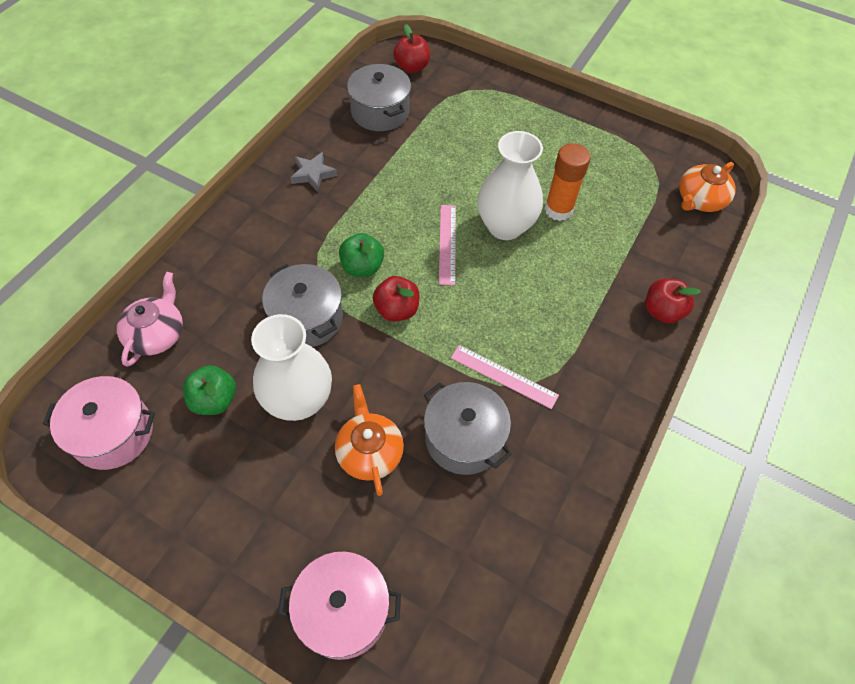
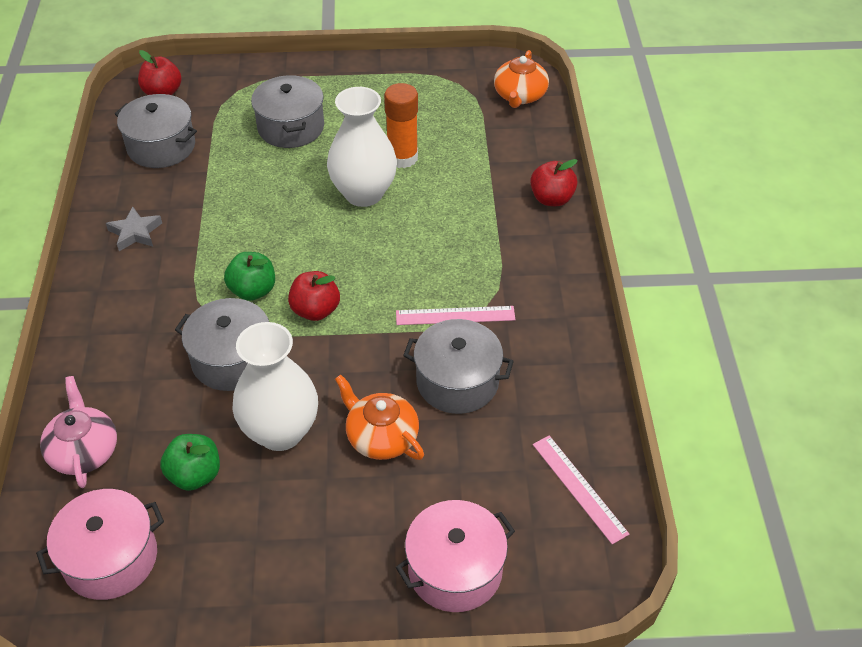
camera: 30 degrees left, 10 degrees down
pink ruler [439,205,456,285] -> pink ruler moved to [533,435,629,544]
none -> grey pot [251,75,324,148]

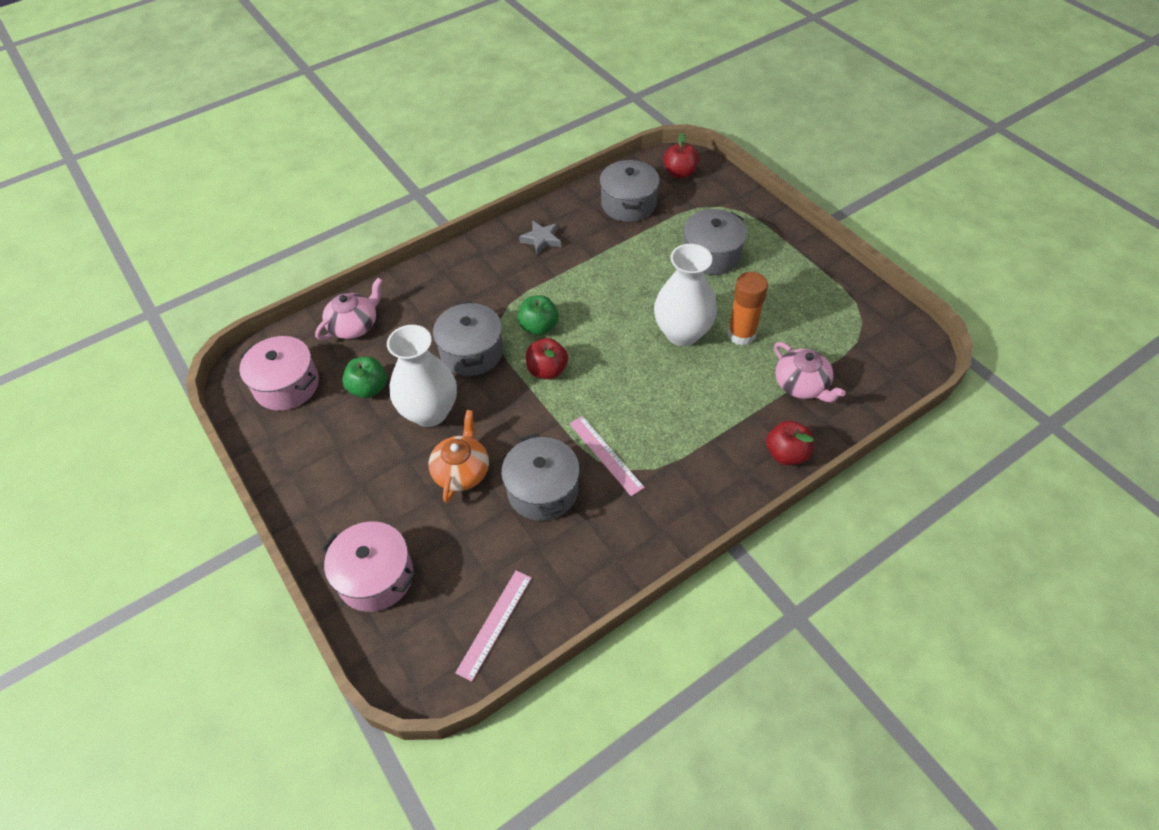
camera: 60 degrees right, 5 degrees up
orange teapot [494,50,549,108] -> none
none -> pink teapot [774,342,846,402]

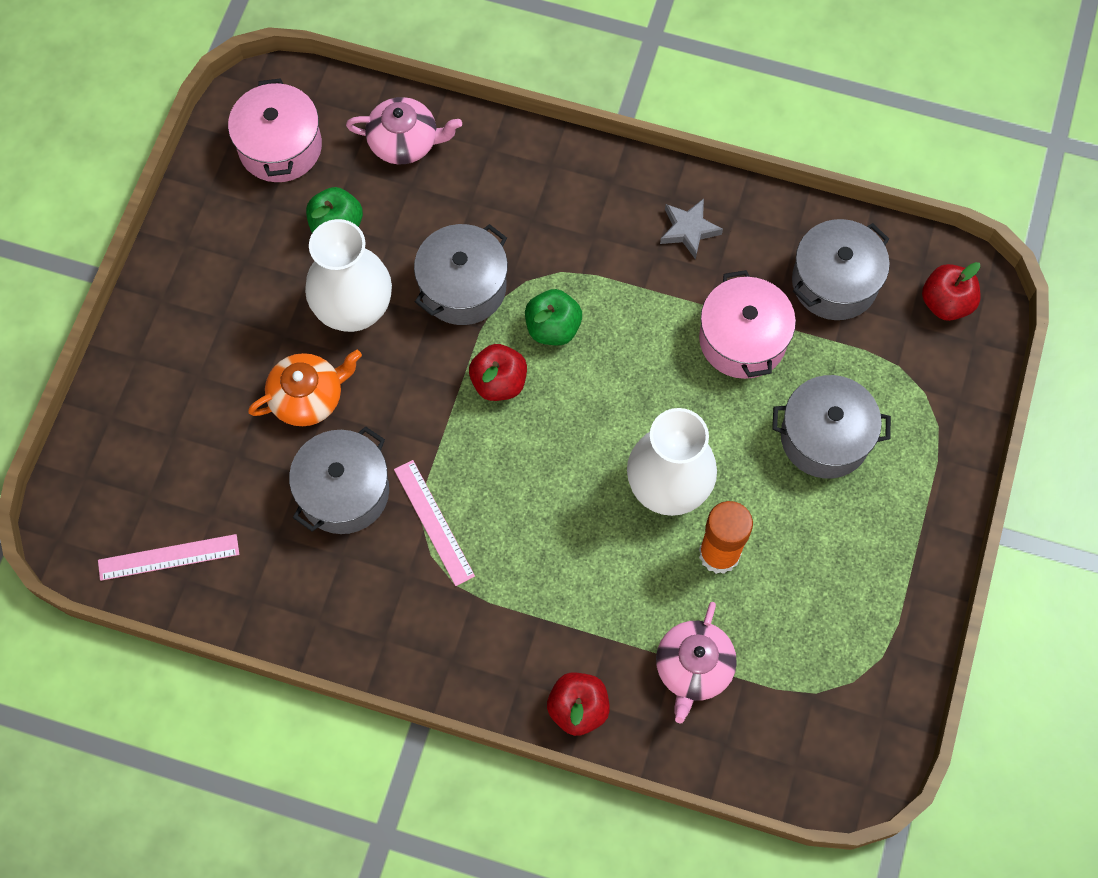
camera: 50 degrees right, 15 degrees up
pink pot [321,521,415,612] -> pink pot moved to [699,270,796,379]
pink ruler [569,416,645,496] -> pink ruler turned 45 degrees counterclockwise [394,460,475,586]

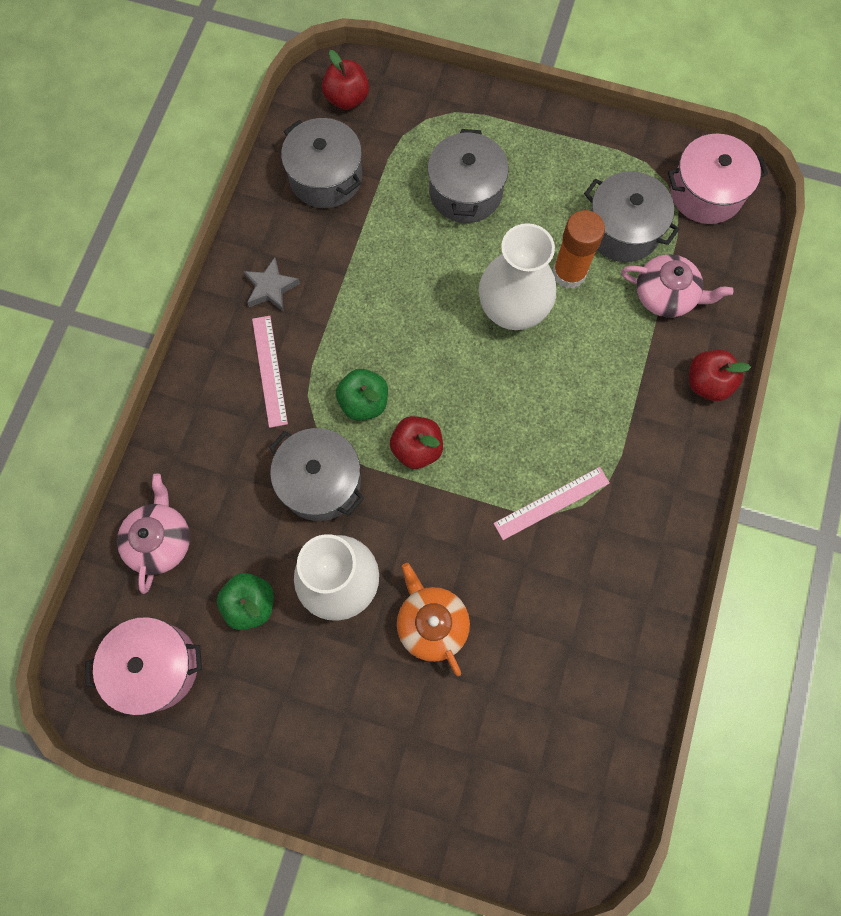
camera: 90 degrees left, 5 degrees up
pink ruler [98,534,239,581] -> pink ruler moved to [252,316,288,428]
grey pot [289,426,389,534] -> grey pot moved to [584,171,679,262]
pink pot [699,270,796,379] -> pink pot moved to [668,133,768,224]

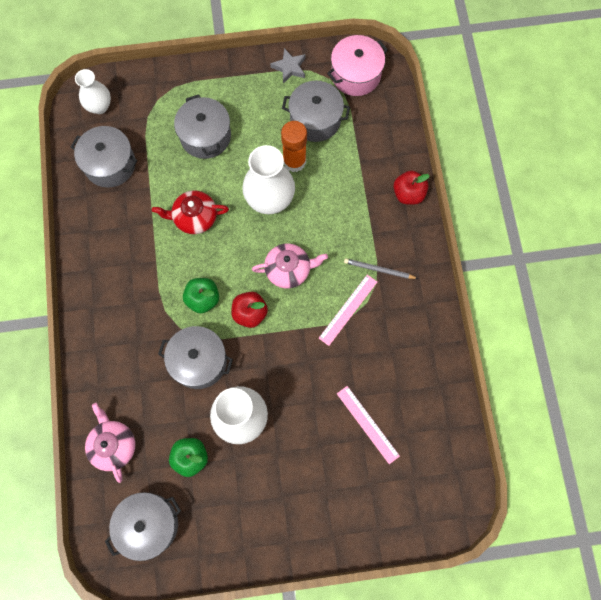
camera: 25 degrees left, 0 degrees up
pink pot [85,617,202,715] -> grey pot [105,492,181,561]
grey star [243,257,300,311] -> grey star moved to [270,48,306,84]
pink ruler [252,316,288,428] -> pink ruler moved to [337,386,400,464]
red apple [322,50,369,110] -> white vase [75,69,111,114]
orange teapot [397,563,470,676] -> none
pink teapot [621,254,733,318] -> pink teapot moved to [252,244,328,288]
none -> red teapot [152,191,229,234]
none -> grey pencil [344,258,418,279]

